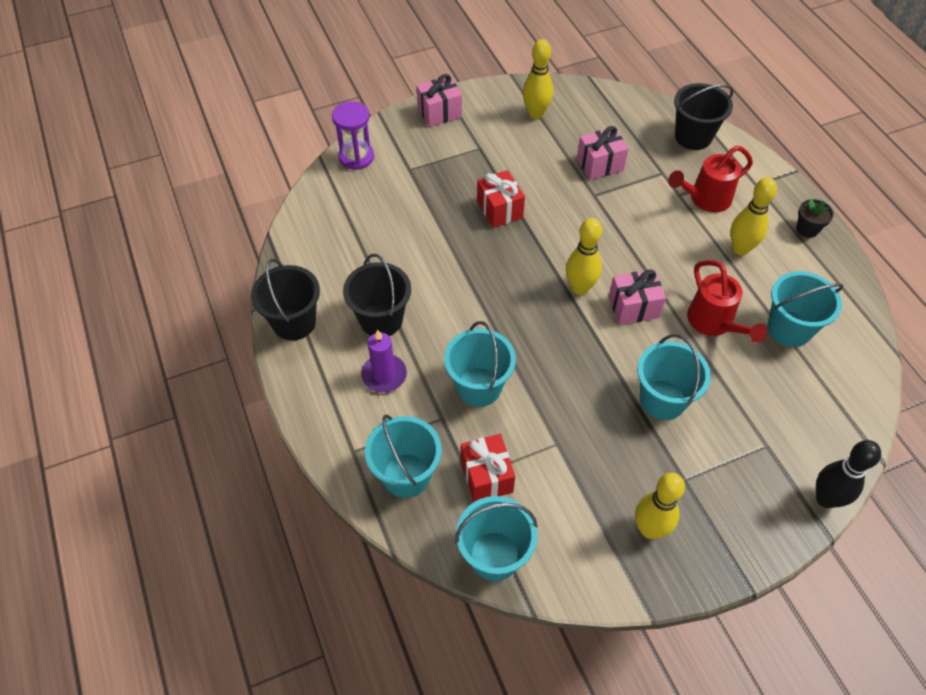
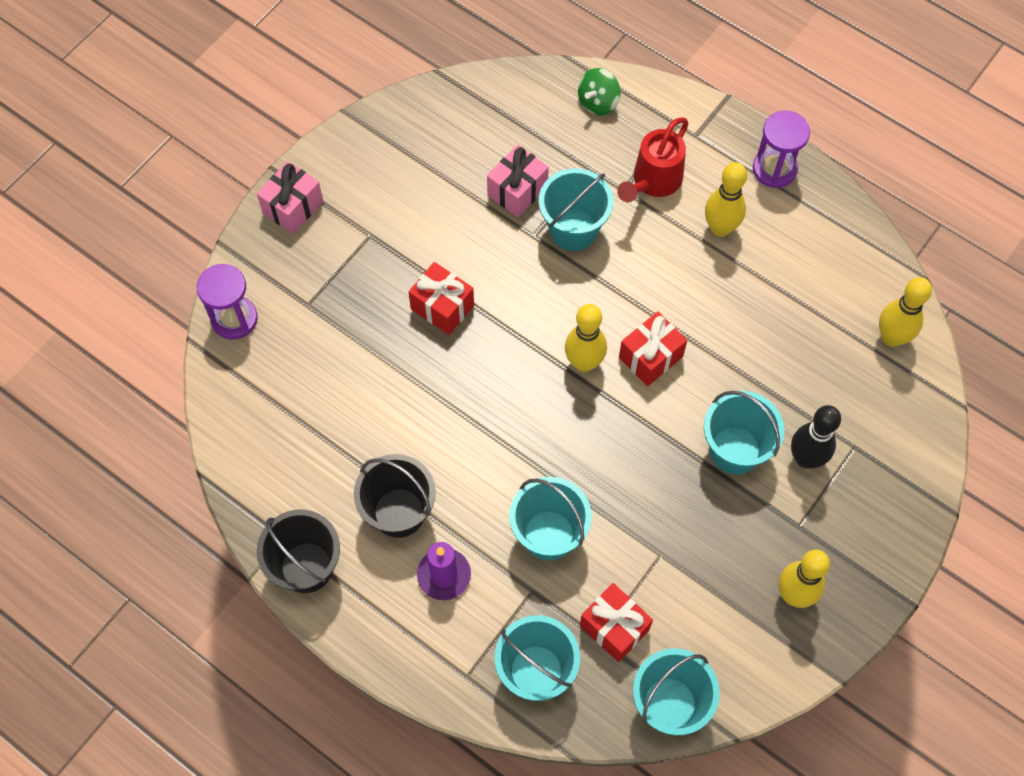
camera: 30 degrees left, 10 degrees up
yellow bowling pin [523,39,553,119] -> yellow bowling pin moved to [879,277,932,347]
pink gift [609,269,666,325] -> red gift [619,312,687,386]
black bucket [674,83,733,150] -> green spinning top [578,68,620,115]
red watering can [687,260,767,343] -> none
turquoise bucket [768,271,844,347] -> turquoise bucket moved to [539,168,613,251]
black flower pot [796,198,834,238] -> purple hourglass [753,111,810,188]
black bowling pin [816,440,881,508] -> black bowling pin moved to [791,405,841,469]

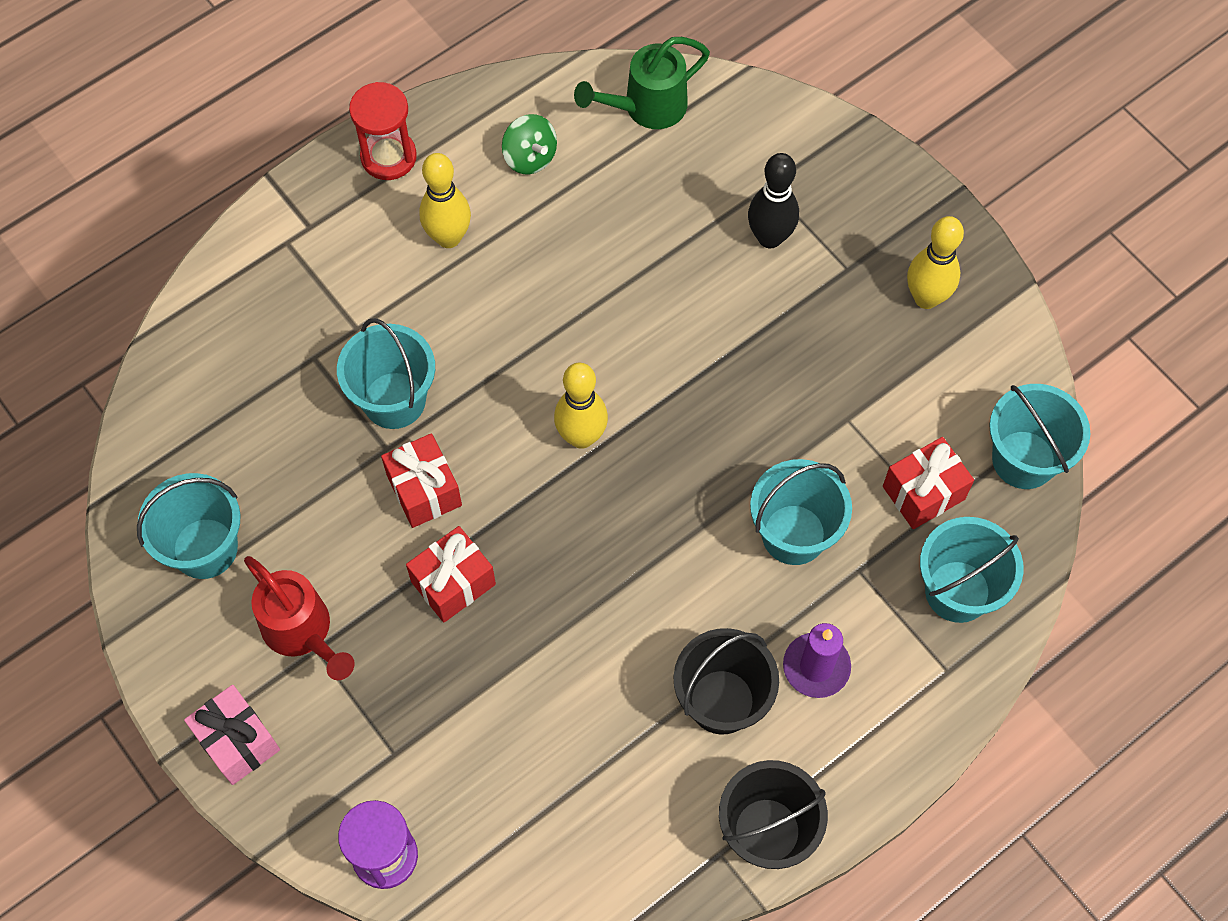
camera: 75 degrees left, 0 degrees up
pink gift [487,145,549,217] -> none
green spinning top [578,68,620,115] -> green spinning top moved to [502,114,557,174]
red watering can [617,117,688,202] -> red watering can moved to [244,556,355,680]
red gift [619,312,687,386] -> red gift moved to [381,433,462,528]
turquoise bucket [704,391,784,474] -> turquoise bucket moved to [137,473,241,579]
purple hourglass [753,111,810,188] -> red hourglass [349,82,417,180]
yellow bowling pin [879,277,932,347] -> green watering can [574,37,710,129]

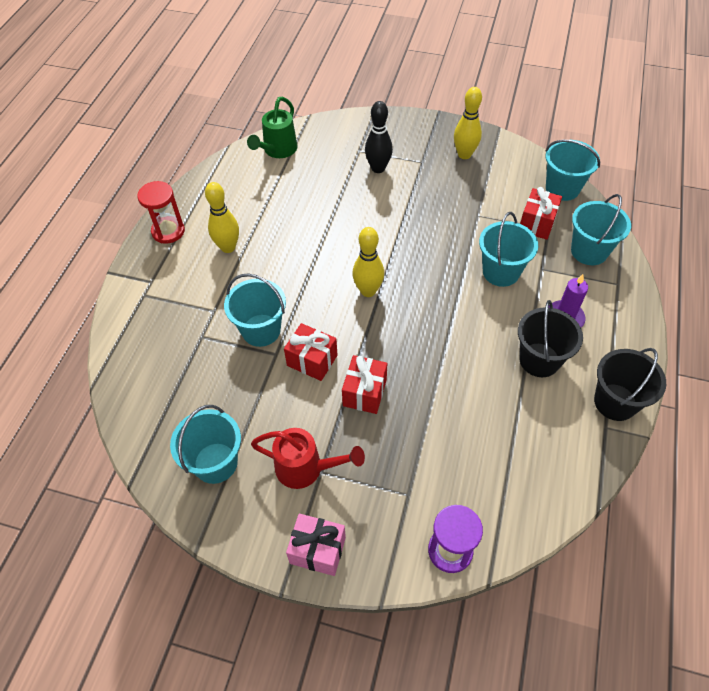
camera: 35 degrees left, 10 degrees down
green spinning top [502,114,557,174] -> none

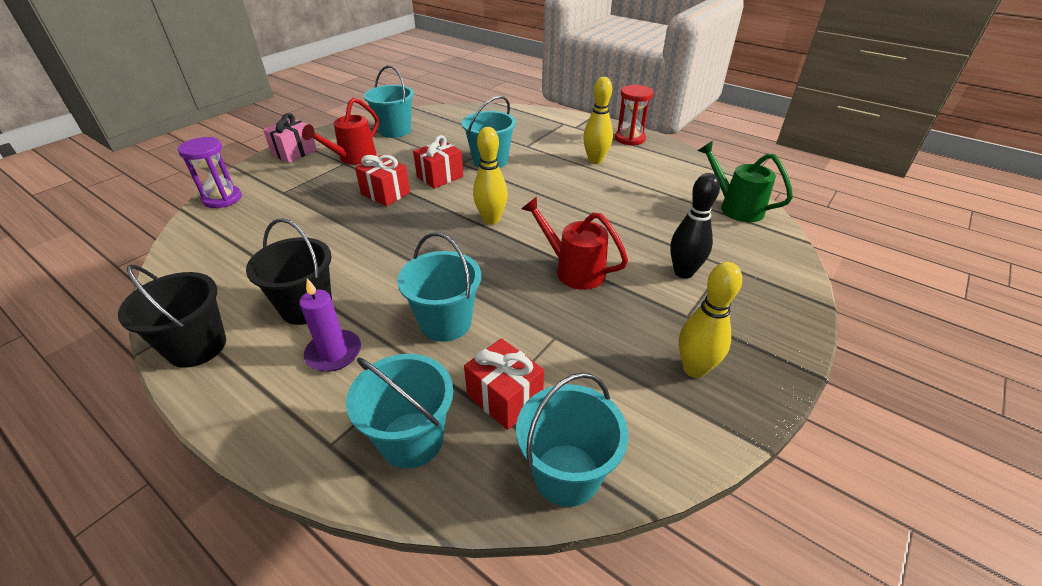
camera: 110 degrees right, 15 degrees down
none -> red watering can [522,197,628,290]

